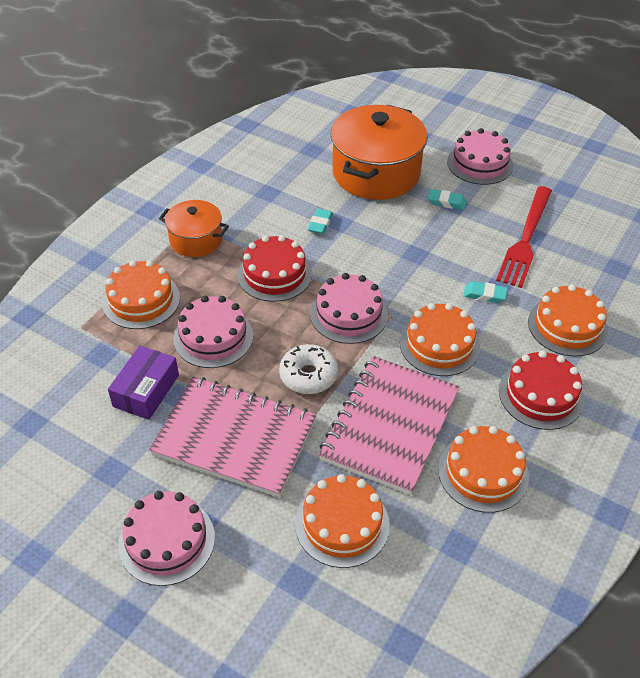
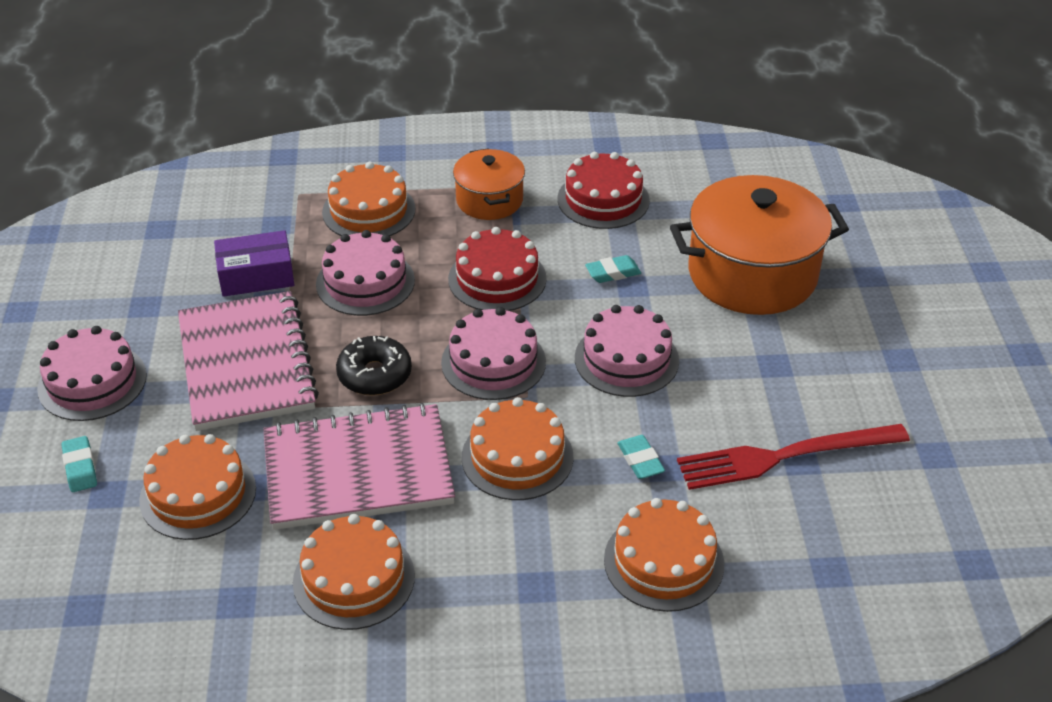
camera: 55 degrees right, 5 degrees down
white donut [279,344,338,394] -> black donut [336,336,412,395]
turquoise eraser [428,189,467,210] -> turquoise eraser moved to [62,436,97,492]
pink cake [447,128,513,185] -> pink cake moved to [575,305,679,397]
red cake [499,350,584,430] -> red cake moved to [558,152,650,229]

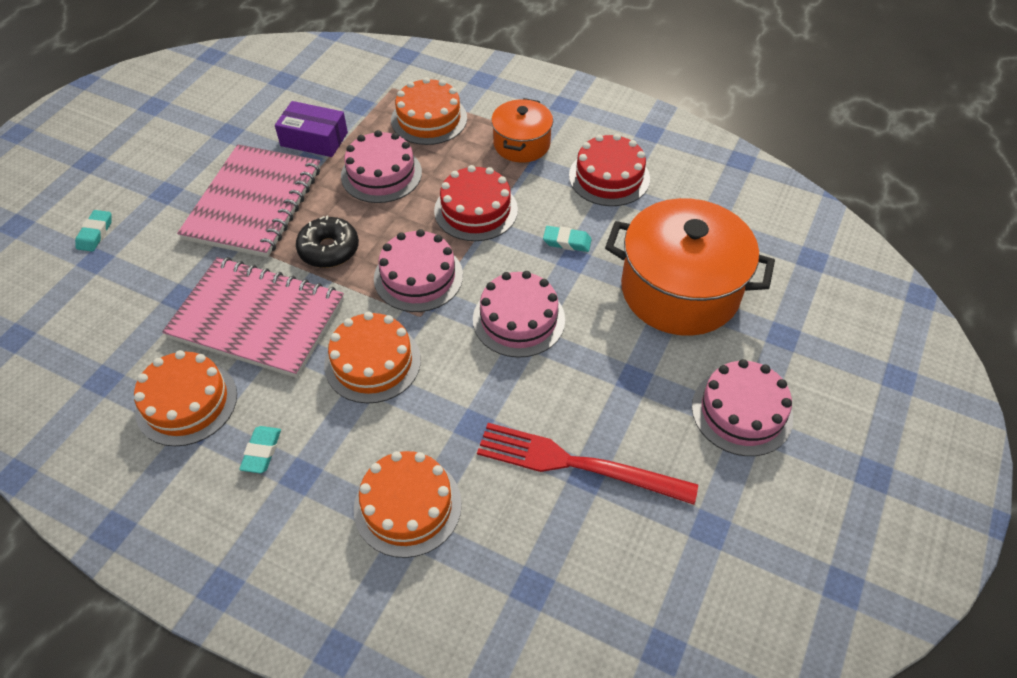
camera: 30 degrees right, 10 degrees up
pink cake [37,326,147,421] -> pink cake moved to [692,359,793,456]
orange cake [139,434,256,540] -> none
turquoise eraser [618,435,665,479] -> turquoise eraser moved to [239,426,281,473]

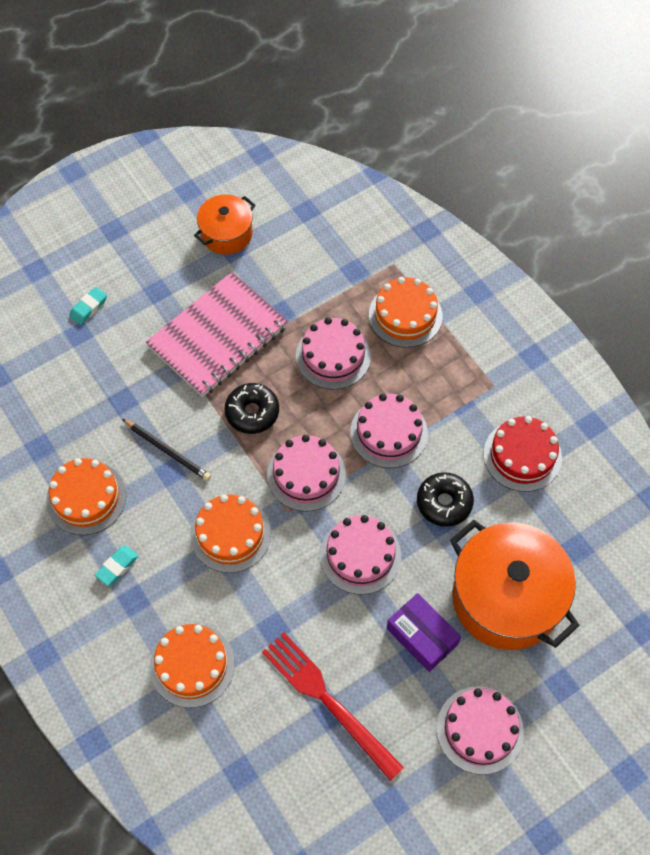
camera: 30 degrees right, 10 degrees up
pink notebook [162,257,344,378] -> black pencil [122,419,211,481]
purple box [275,101,348,157] -> purple box moved to [387,593,461,672]
red cake [434,165,518,241] -> pink cake [350,394,428,468]
orange pot [491,98,553,163] -> orange pot moved to [194,195,256,255]
turquoise eraser [543,226,592,252] -> black donut [417,472,474,527]

